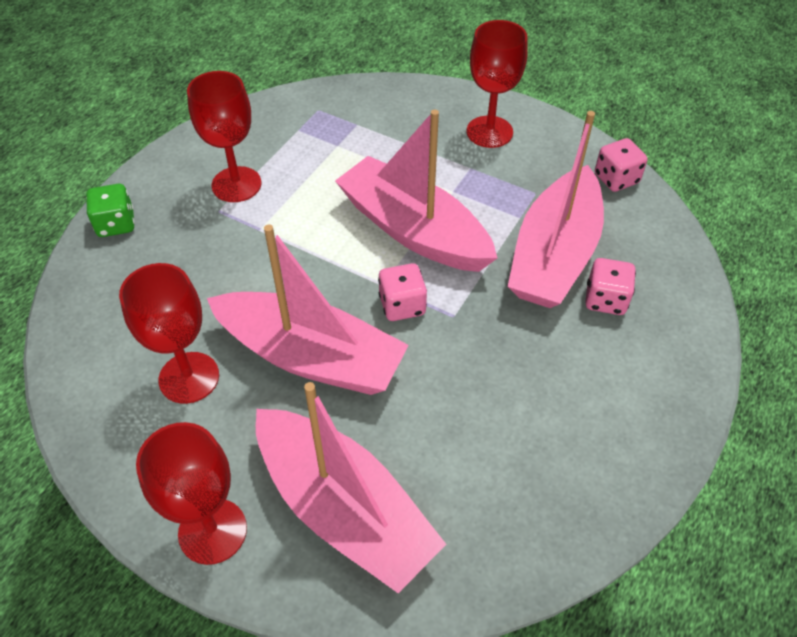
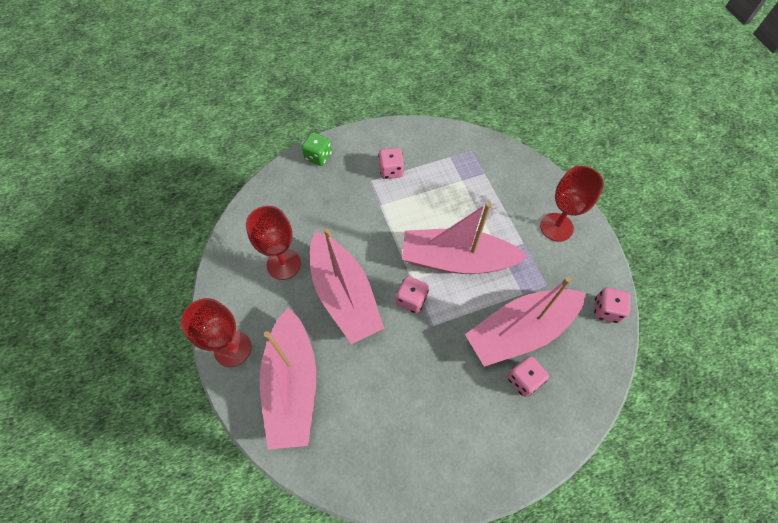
camera: 40 degrees right, 10 degrees up
red goblet [187,71,261,202] -> pink dice [378,148,404,179]
pink boat [335,109,497,272] -> pink boat turned 75 degrees counterclockwise [402,202,529,274]

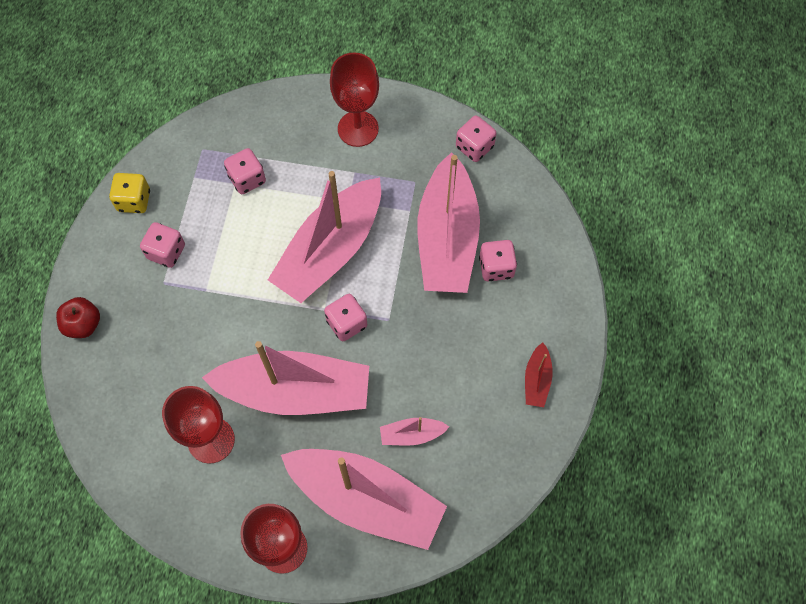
camera: 60 degrees left, 5 degrees up
green dice [302,132,332,166] -> red apple [56,297,100,338]
none -> yellow dice [109,173,150,213]
none -> pink dice [224,148,266,194]
none -> pink boat [380,417,450,445]
none -> red boat [525,342,553,407]

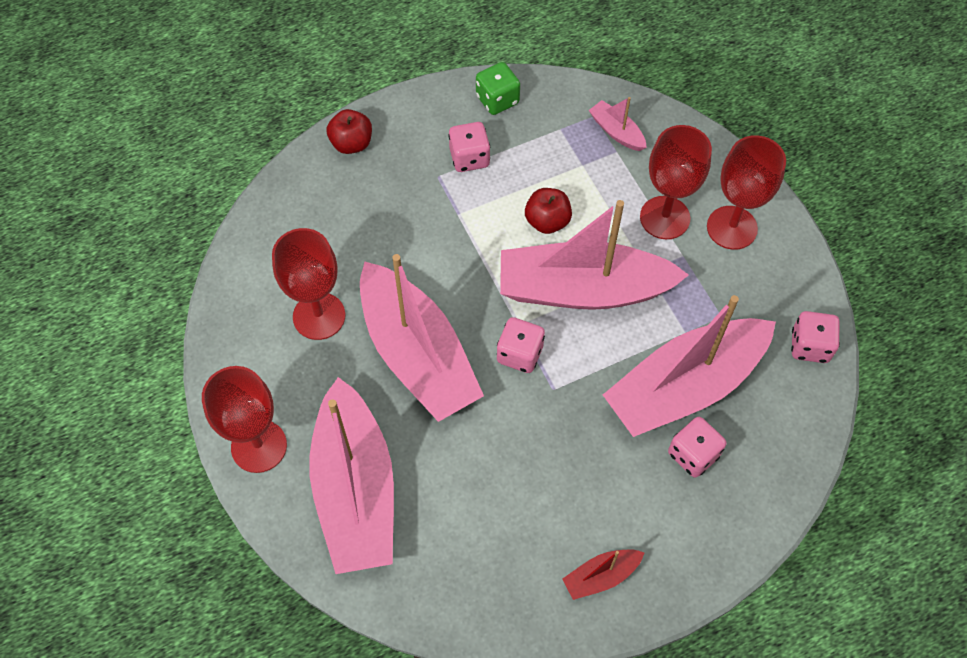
camera: 55 degrees right, 5 degrees down
yellow dice [109,173,150,213] -> green dice [476,62,520,115]
pink dice [224,148,266,194] -> none
pink boat [380,417,450,445] -> pink boat moved to [589,97,647,151]
none -> red apple [525,188,572,234]
none -> red goblet [640,125,712,239]

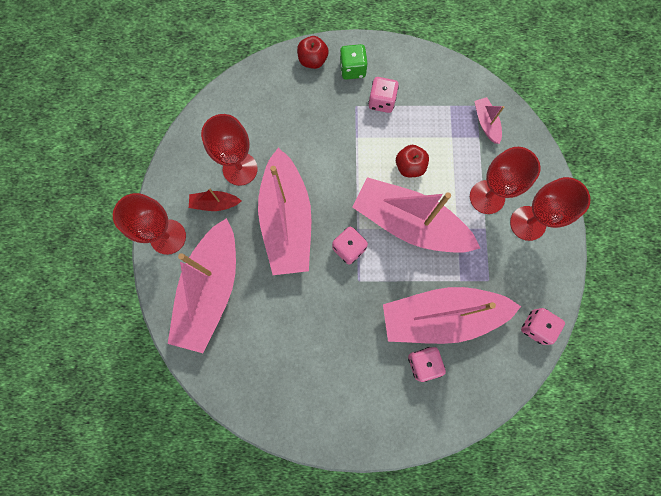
camera: 25 degrees right, 15 degrees up
green dice [476,62,520,115] -> green dice moved to [340,44,368,80]
red boat [562,549,645,600] -> red boat moved to [189,189,241,211]

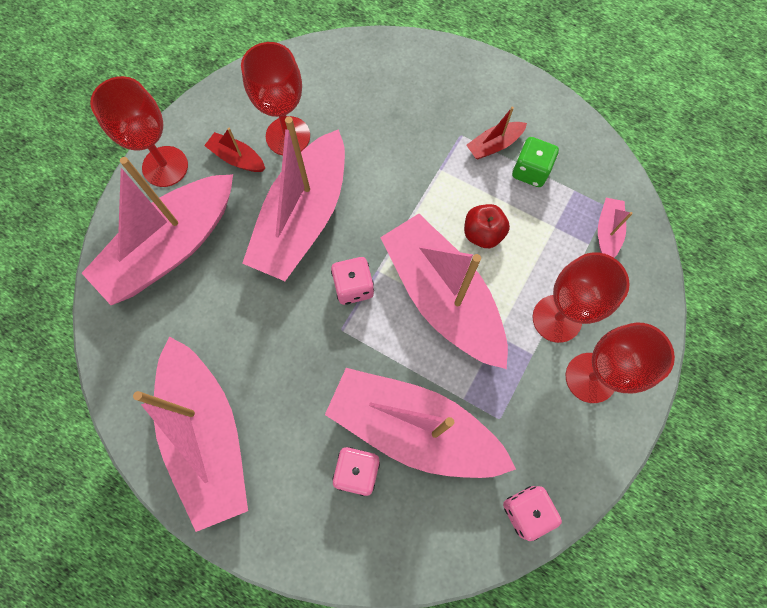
camera: 30 degrees right, 5 degrees down
red apple [297,36,329,69] -> none
green dice [340,44,368,80] -> green dice moved to [512,137,559,187]
pink dice [368,77,399,113] -> red boat [467,107,527,160]
none -> pink boat [133,336,248,532]

